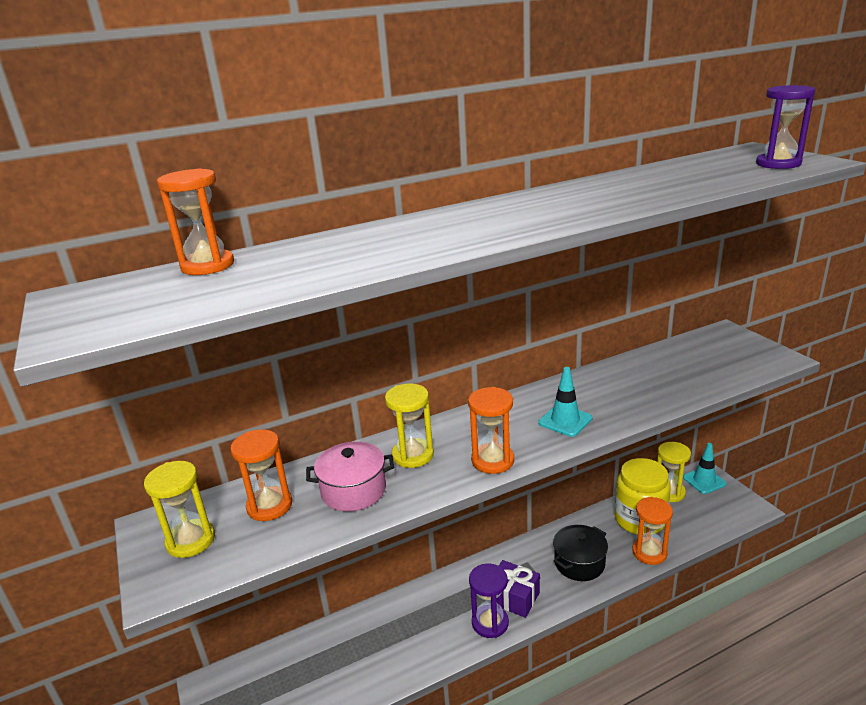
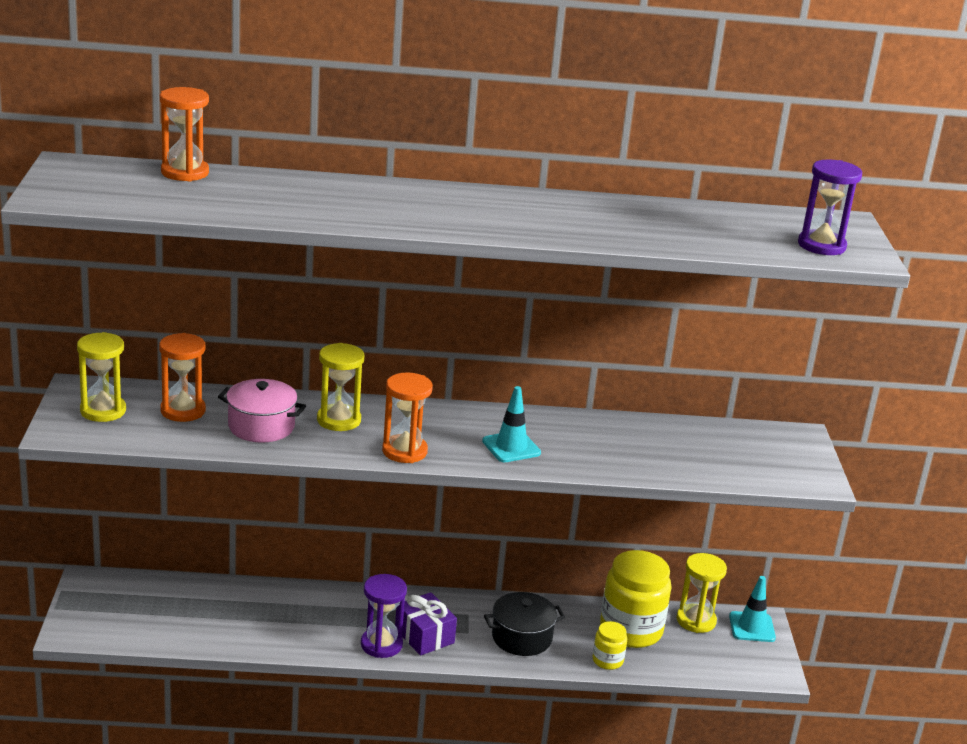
camera: 20 degrees right, 0 degrees up
orange hourglass [632,497,673,565] -> yellow jar [592,621,627,670]

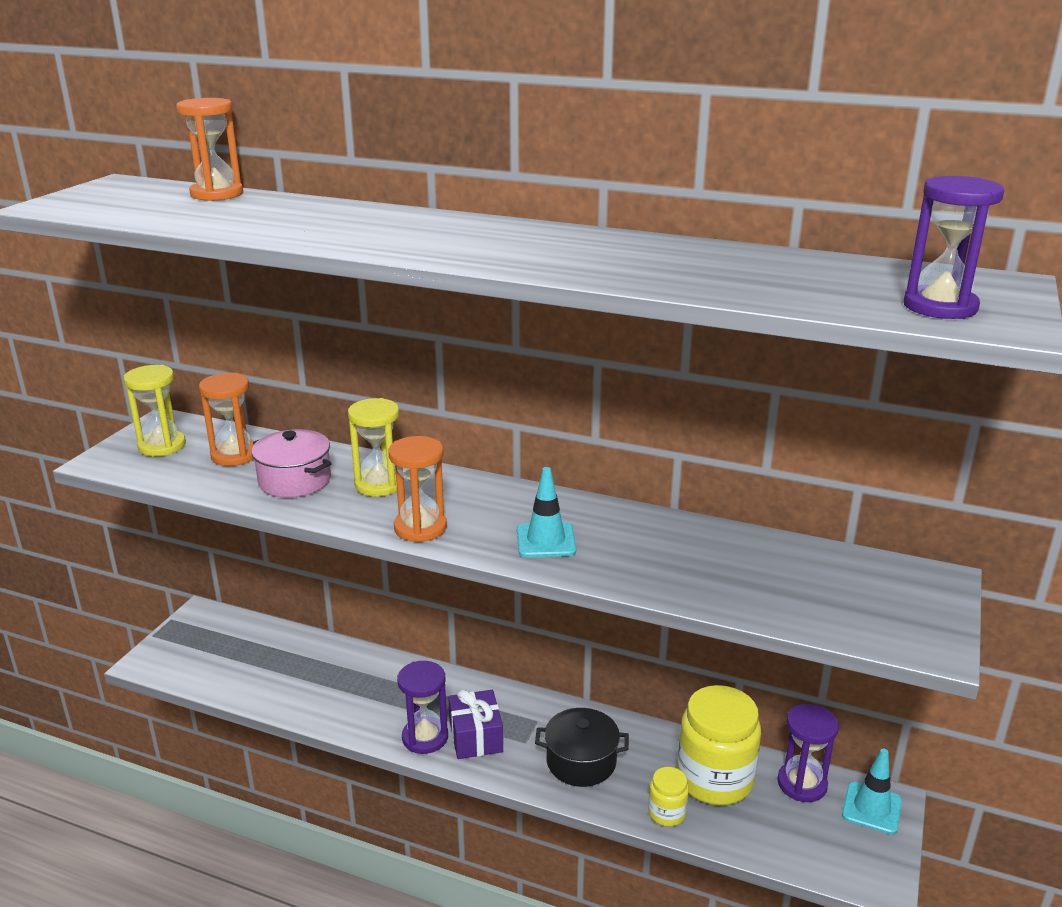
camera: 25 degrees right, 0 degrees up
yellow hourglass [676,553,727,633] -> purple hourglass [777,704,839,802]

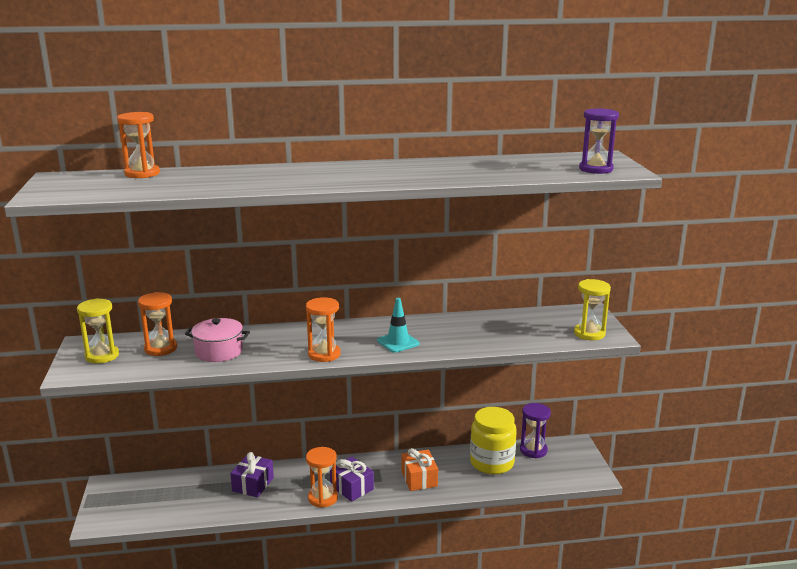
camera: 30 degrees left, 5 degrees down
yellow hourglass [348,398,399,497] -> yellow hourglass moved to [574,279,611,341]
purple hourglass [397,661,448,754] -> orange hourglass [306,447,338,508]
black pot [535,708,629,787] -> orange gift [401,448,438,491]
yellow jar [648,767,689,827] -> none
turquoise traffic cone [842,749,902,834] -> none
none -> purple gift [230,452,274,497]

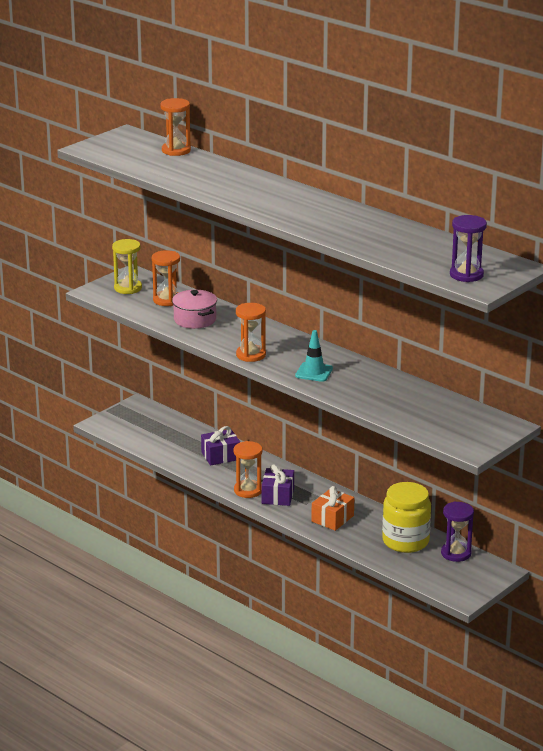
camera: 50 degrees right, 5 degrees up
yellow hourglass [574,279,611,341] -> none

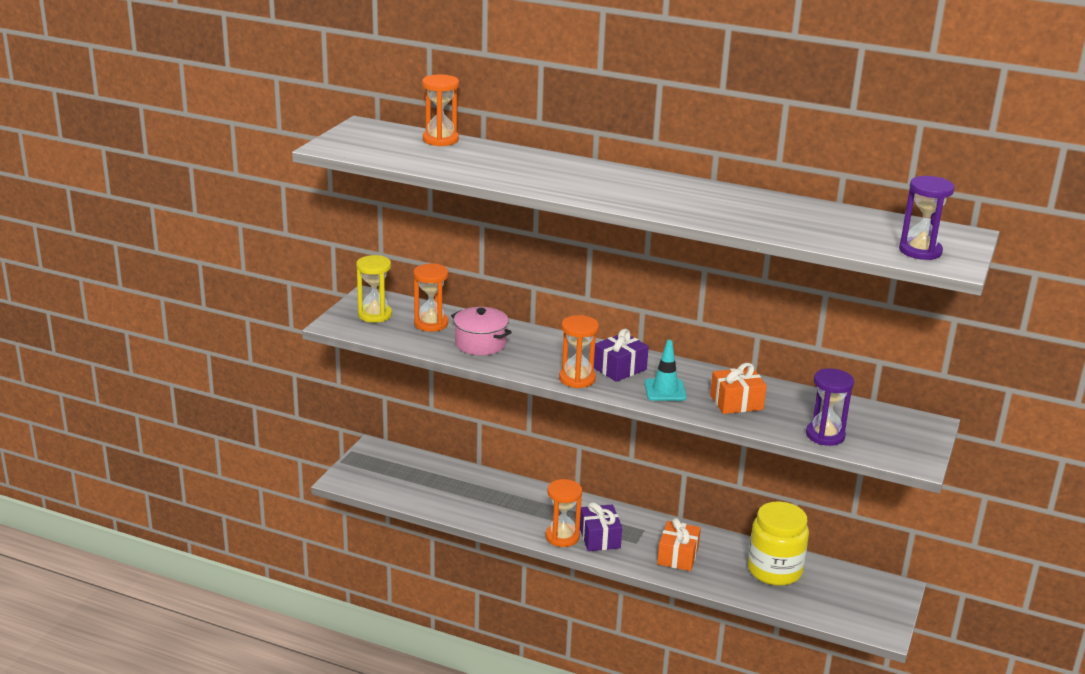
camera: 20 degrees left, 0 degrees up
purple gift [201,426,240,465] -> purple gift moved to [594,329,649,382]
purple hourglass [441,502,474,562] -> purple hourglass moved to [806,368,854,446]
none -> orange gift [710,363,767,414]

